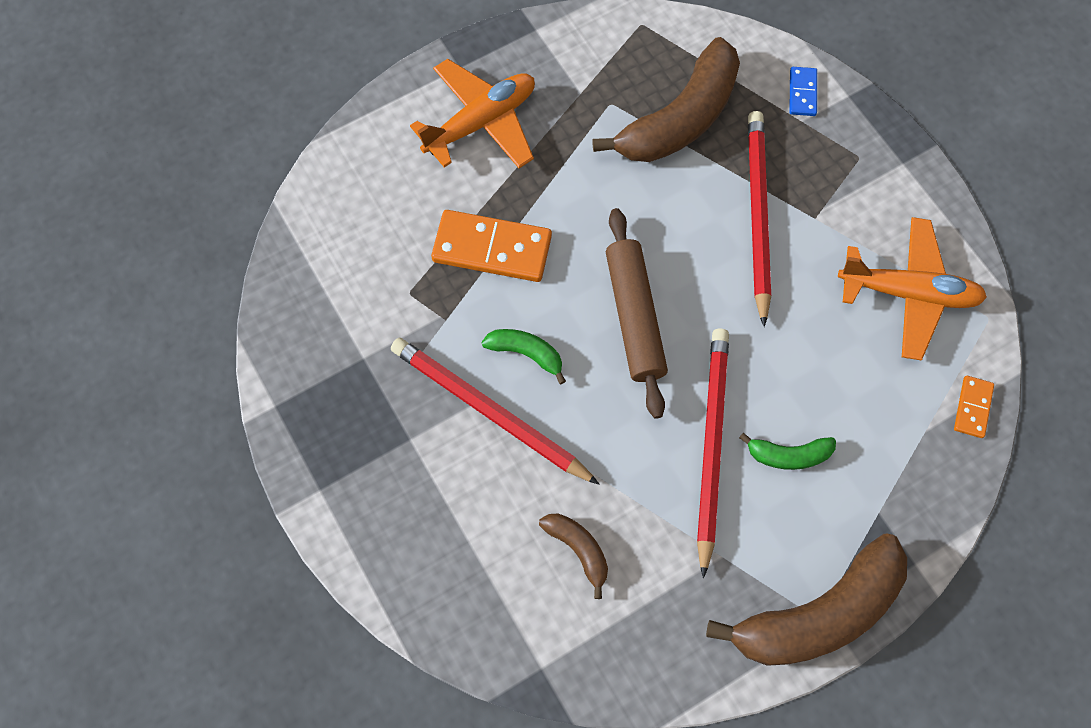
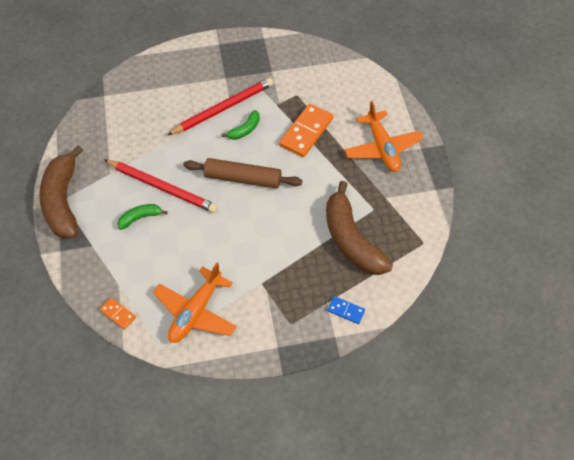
camera: 110 degrees right, 10 degrees down
brown banana [539,514,608,599] -> none
green banana [739,433,836,470] -> green banana turned 45 degrees clockwise [117,204,168,230]
red pencil [748,111,771,327] -> none

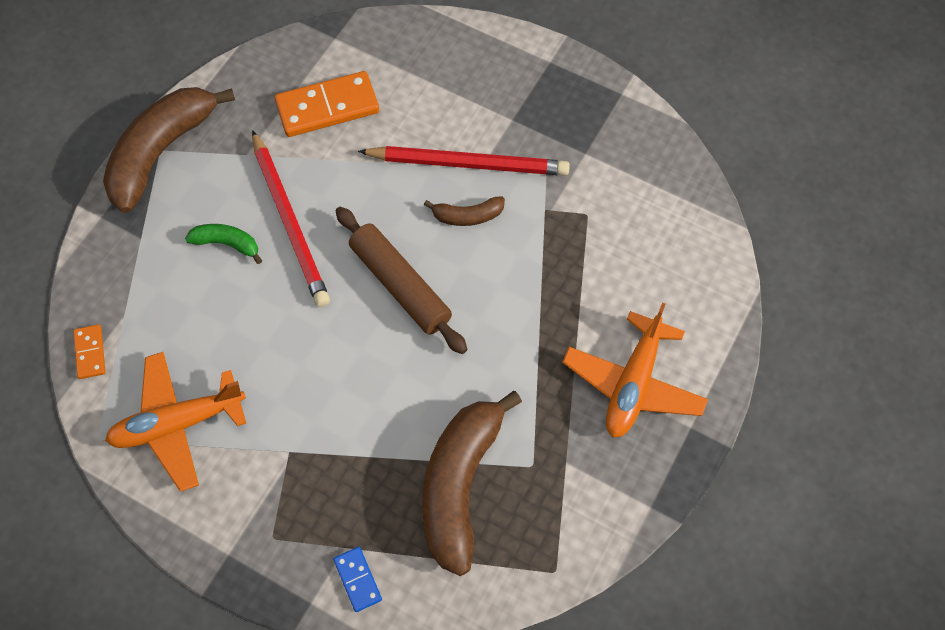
camera: 40 degrees right, 5 degrees up
green banana [221,110,260,140] -> brown banana [424,196,505,226]
orange domino [279,104,333,157] -> orange domino moved to [275,71,379,137]

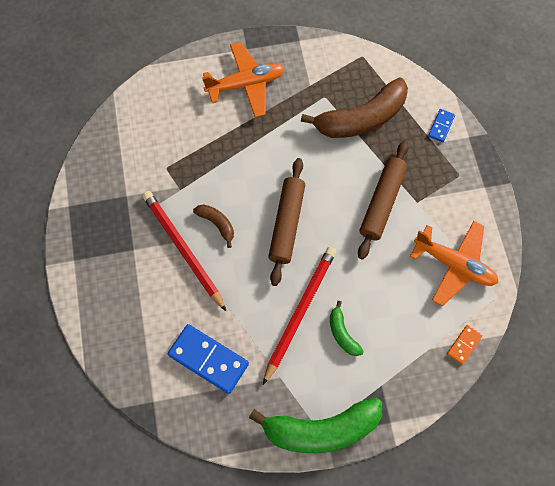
camera: 130 degrees left, 5 degrees up
brown banana [103,87,235,213] -> green banana [249,397,382,453]
orange domino [275,71,379,137] -> blue domino [168,324,249,394]
none -> brown rolling pin [358,141,409,260]

